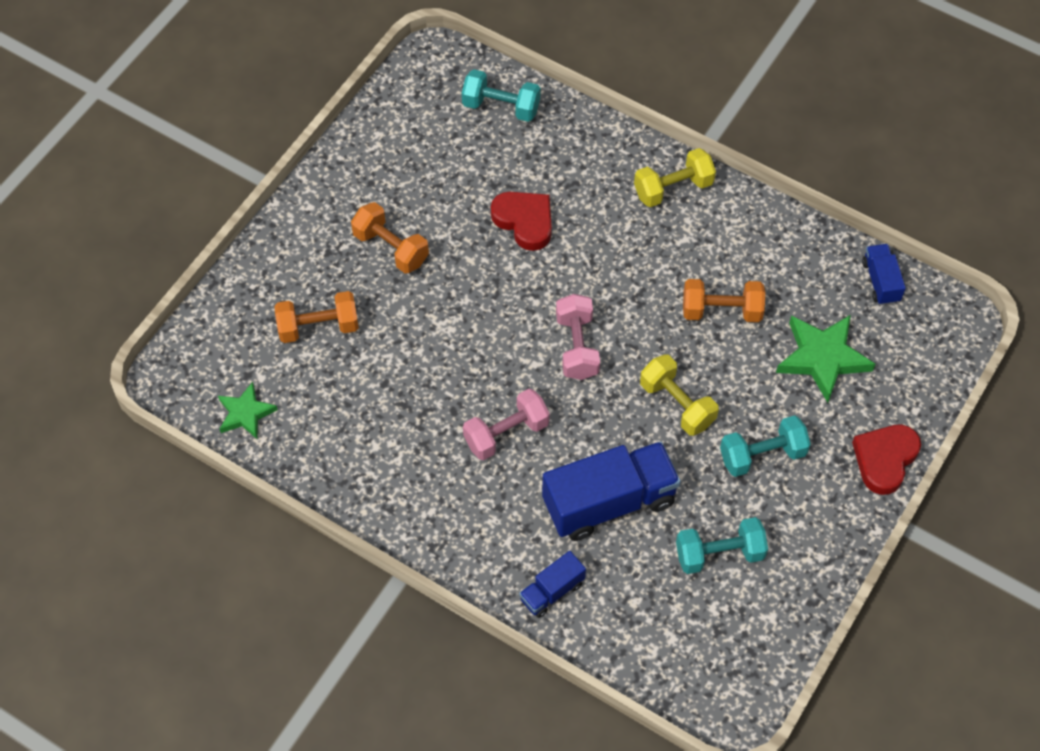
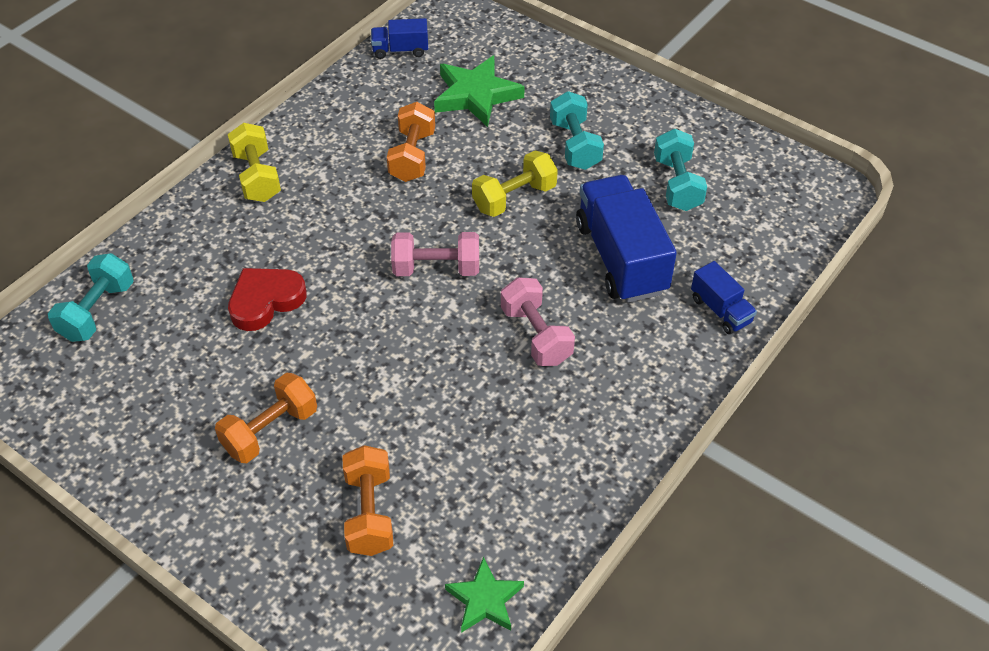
camera: 85 degrees left, 10 degrees down
red heart [852,424,921,495] -> none

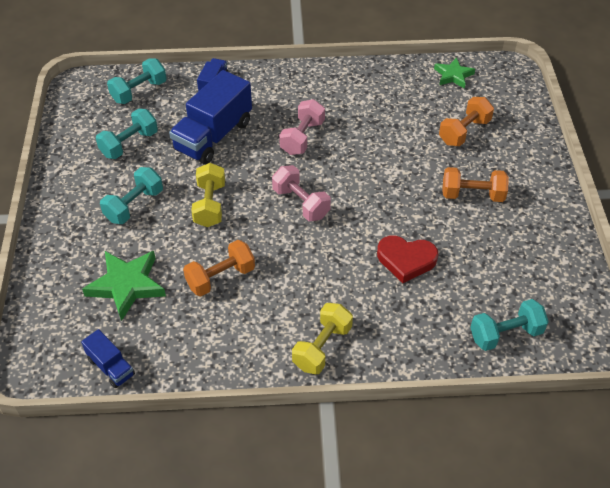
camera: 130 degrees left, 0 degrees up
yellow dumbbell [472,151,558,217] -> yellow dumbbell turned 75 degrees clockwise [191,163,225,227]
none -> turquoise dumbbell [107,58,167,104]

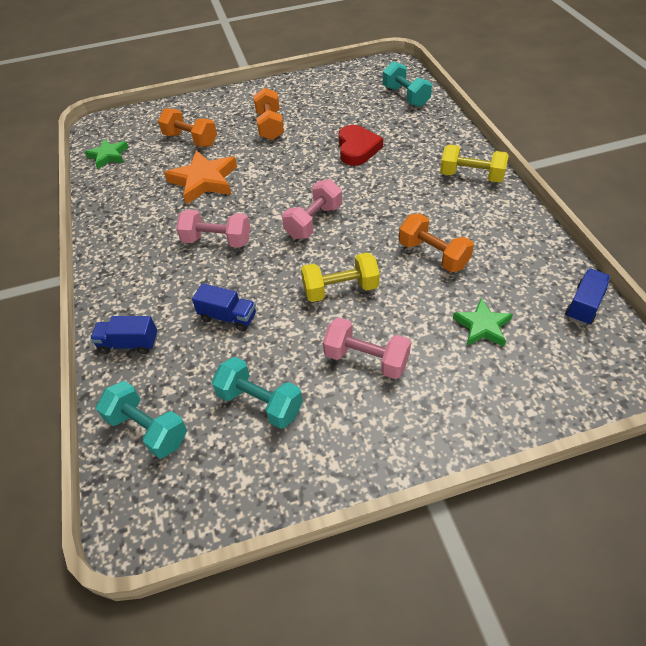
camera: 100 degrees left, 0 degrees up
green star [82,251,166,321] -> green star [453,298,513,347], size x0.62
turquoise dumbbell [100,167,163,224] -> pink dumbbell [323,317,411,379]
blue truck [169,70,252,165] -> blue truck [192,283,256,331], size x0.50
none -> orange star [164,150,237,205]

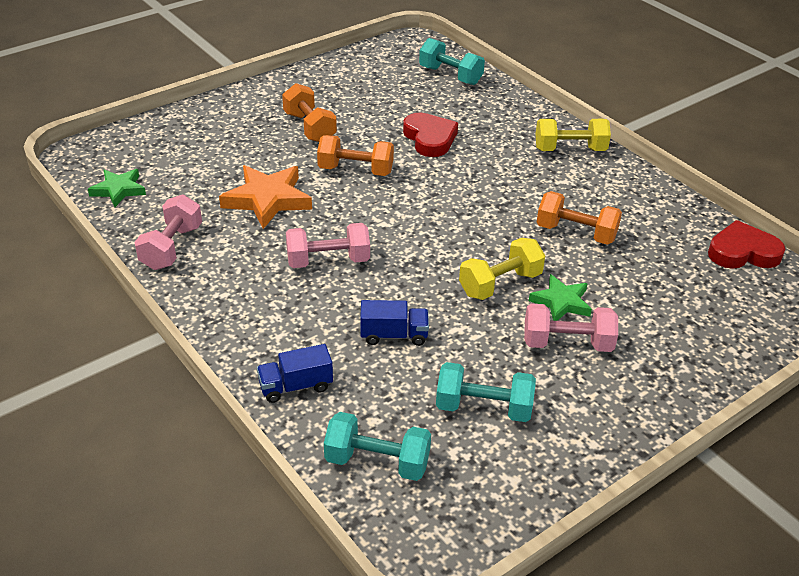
camera: 25 degrees left, 10 degrees down
orange dumbbell [158,108,217,147] -> orange dumbbell moved to [317,135,394,176]
pink dumbbell [282,179,342,239] -> pink dumbbell moved to [134,194,202,270]
green star [453,298,513,347] -> green star moved to [529,274,592,321]
blue truck [565,269,610,325] -> red heart [708,220,785,269]

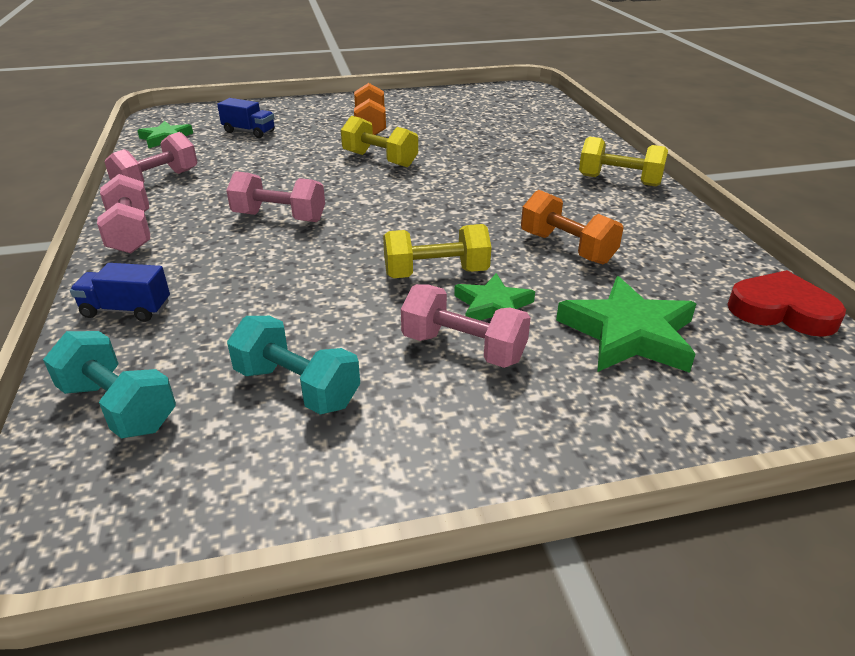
camera: 25 degrees right, 5 degrees down
orange star [219,165,312,229] -> none
orange dumbbell [317,135,394,176] -> yellow dumbbell [341,116,418,167]
blue truck [360,300,429,346] -> blue truck moved to [217,98,275,138]
red heart [403,113,458,157] -> none
turquoise dumbbell [419,38,485,85] -> none
none -> pink dumbbell [97,174,150,253]
none -> green star [556,276,697,373]

